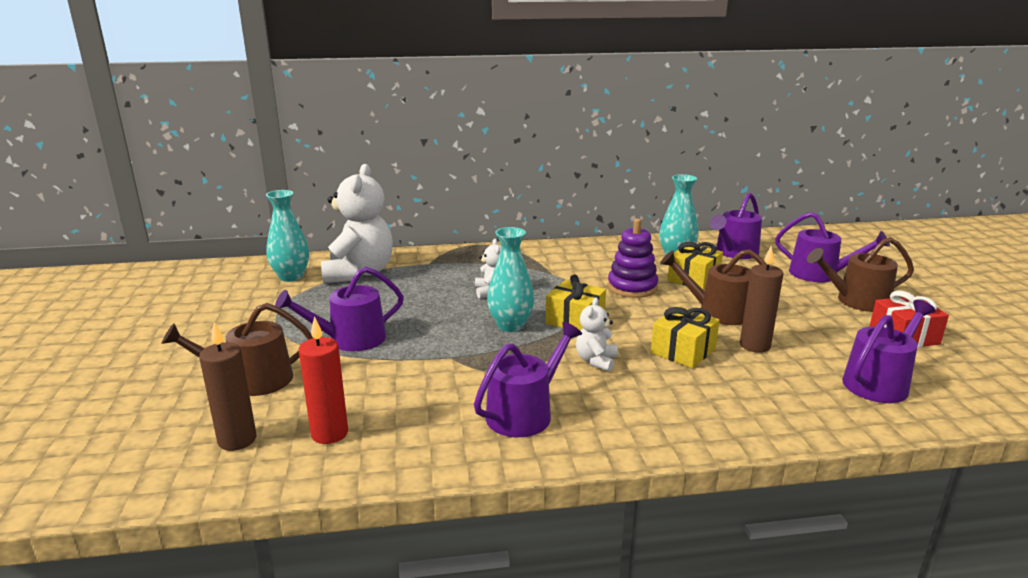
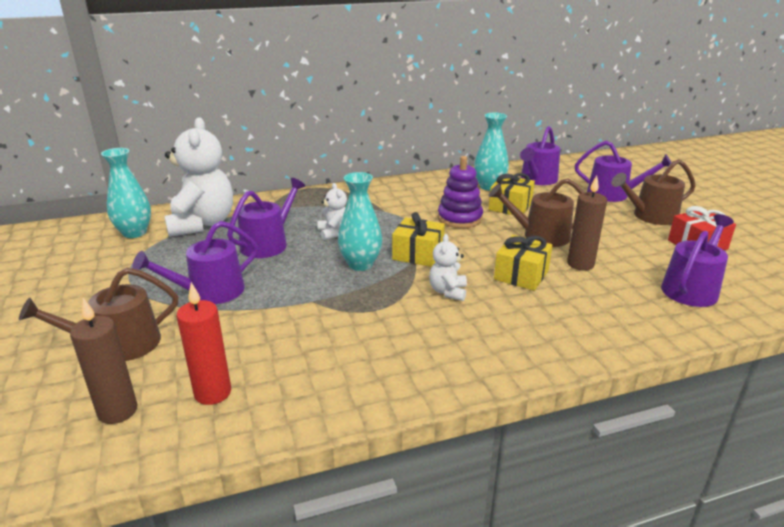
camera: 10 degrees left, 5 degrees up
purple watering can [474,322,582,437] -> purple watering can moved to [227,178,305,258]

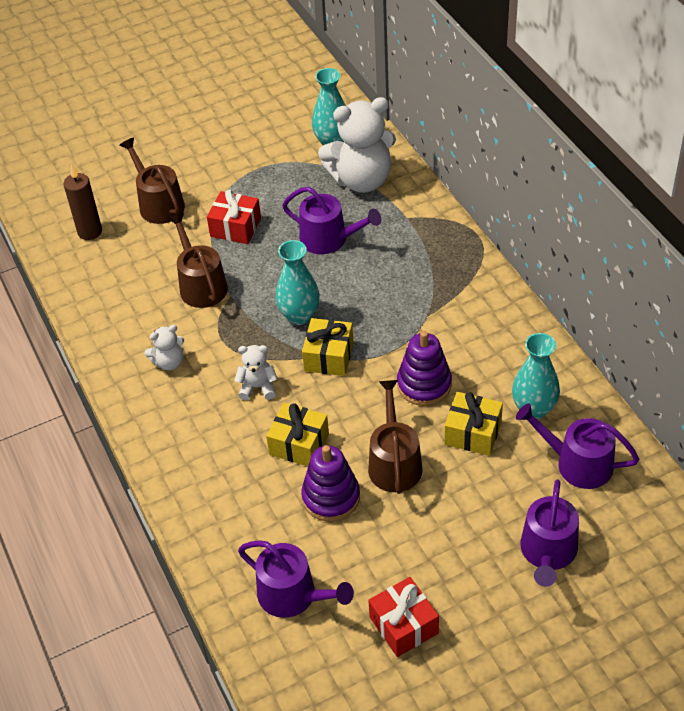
camera: 85 degrees right, 20 degrees up
purple watering can [132,221,258,304] -> red gift [207,190,261,244]
red candle [177,282,231,405] -> none
white teddy bear [317,183,347,240] -> white teddy bear moved to [144,325,184,370]
brown candle [567,175,607,271] -> purple stacking toy [301,445,360,521]
brown watering can [611,159,696,225] -> brown watering can moved to [168,213,228,308]

